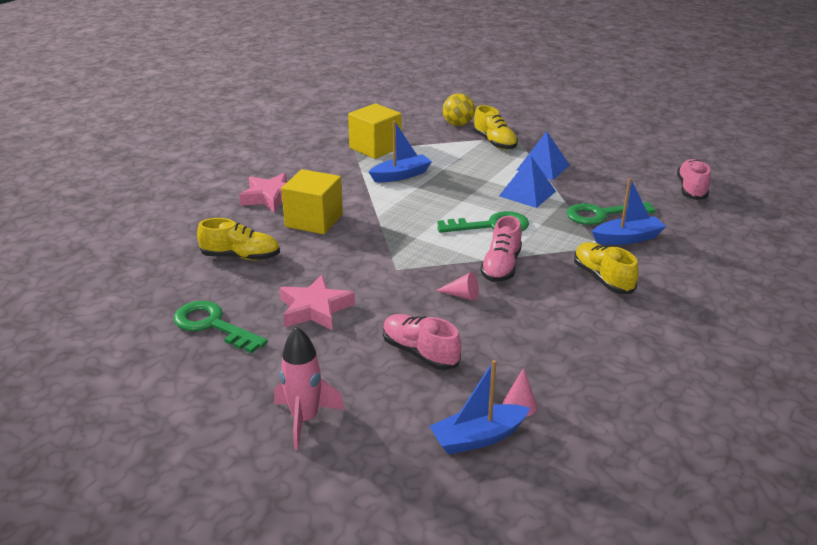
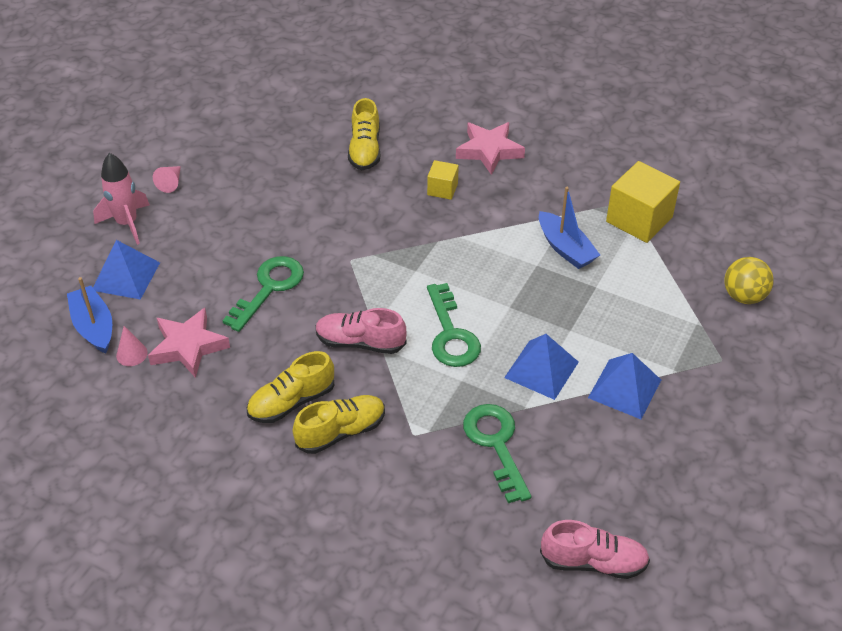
camera: 85 degrees right, 15 degrees up
green key [174,301,268,353] -> green key moved to [222,256,304,332]
pink star [280,275,355,330] -> pink star moved to [148,308,230,378]
yellow cube [281,169,343,234] -> yellow cube [427,160,459,200], size x0.53
pink shoe [383,314,461,370] -> none
pink cone [436,272,479,301] -> pink cone moved to [153,166,181,193]
yellow shoe [473,105,518,150] -> yellow shoe moved to [247,351,335,423]
blue boat [592,178,666,245] -> none
none -> blue pyramid [93,240,160,300]

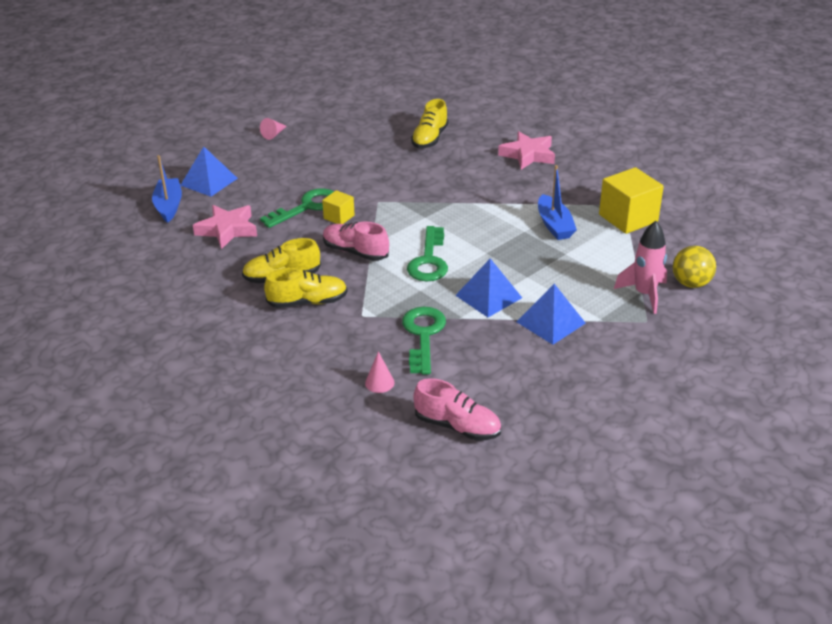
camera: 20 degrees right, 10 degrees down
pink rocket [93,153,150,245] -> pink rocket moved to [614,221,667,314]
pink cone [116,326,148,366] -> pink cone moved to [365,351,395,393]
yellow cube [427,160,459,200] -> yellow cube moved to [322,190,355,224]

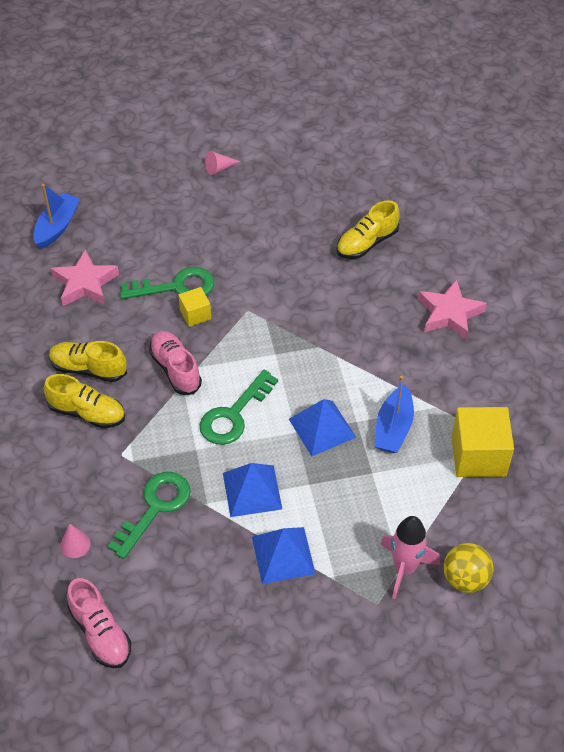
camera: 30 degrees right, 15 degrees up
blue pyramid [180,147,238,197] -> blue pyramid moved to [289,399,357,456]

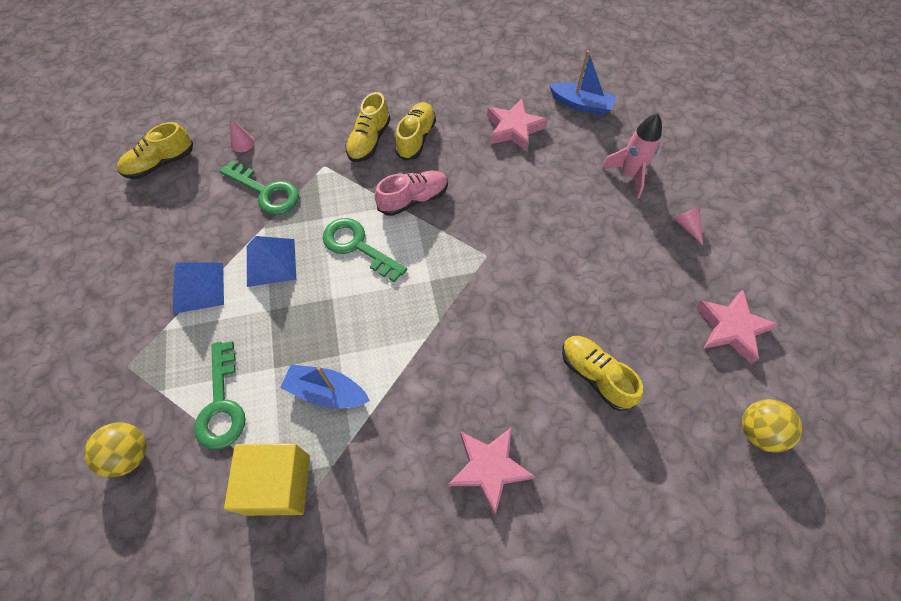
camera: 90 degrees right, 10 degrees up
pink shoe [67,578,131,668] -> yellow shoe [117,122,193,179]
green key [120,267,214,299] -> green key moved to [194,341,245,450]
yellow cube [178,287,211,327] -> none
blue pyramid [289,399,357,456] -> none
pink rocket [380,516,440,599] -> pink rocket moved to [601,113,662,198]
none -> pink star [696,290,778,364]
none -> yellow ball [742,399,802,453]

